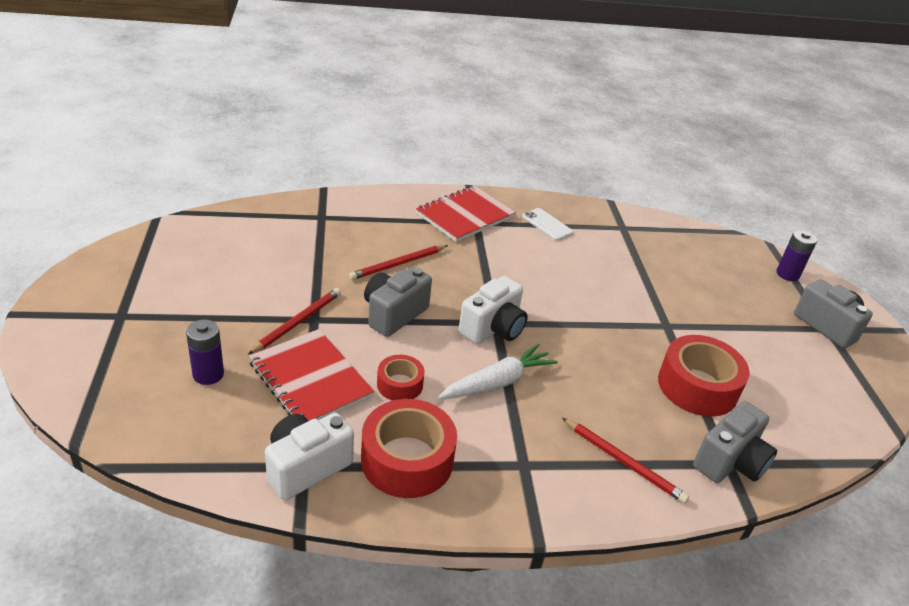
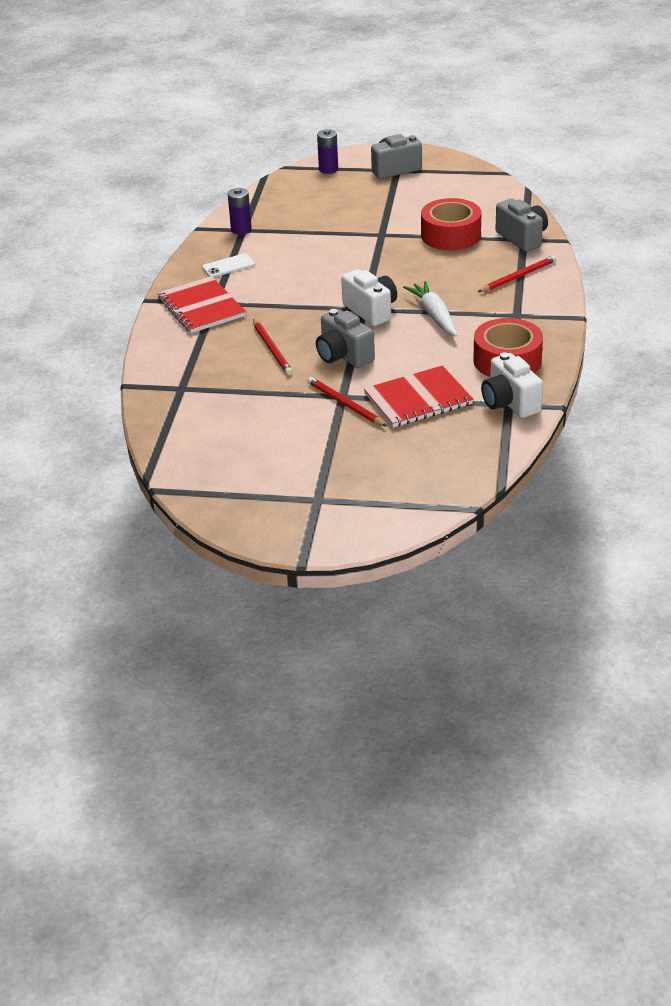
camera: 70 degrees left, 0 degrees up
purple battery [186,320,224,385] -> purple battery moved to [228,188,252,235]
red tape [377,355,425,401] -> none

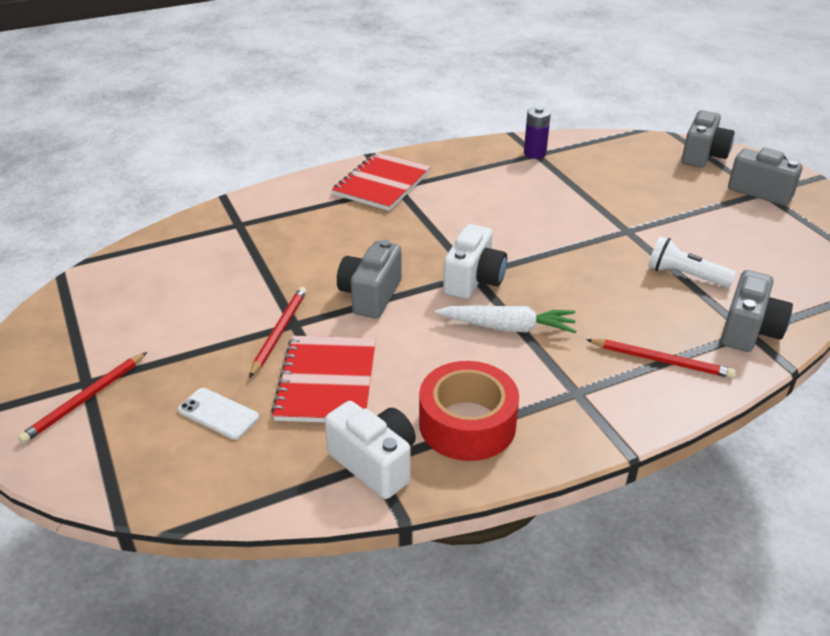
camera: 55 degrees right, 0 degrees up
white phone [202,253,255,278] -> white phone moved to [178,388,259,439]
red pencil [253,319,293,375] -> red pencil moved to [18,352,147,444]
purple battery [317,129,338,174] -> grey camera [681,110,735,168]
red notebook [364,365,474,428] -> red notebook turned 60 degrees clockwise [271,336,376,423]
white carrot [403,281,458,337] -> white carrot turned 60 degrees clockwise [435,305,576,333]
red tape [421,198,481,250] -> white flashlight [648,236,736,288]
white camera [481,352,543,418] -> white camera turned 105 degrees clockwise [325,401,416,499]

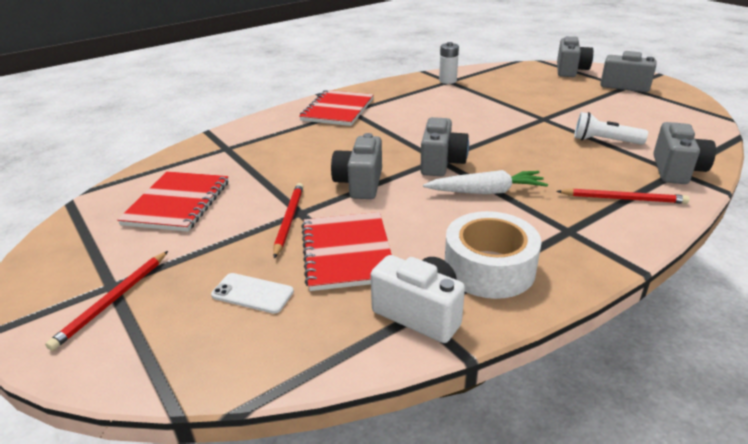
camera: 10 degrees left, 5 degrees down
red tape [419,361,519,461] -> white tape [445,211,542,299]
white camera [443,224,507,299] -> grey camera [420,117,469,176]
purple battery [524,107,551,159] -> white battery [439,42,459,84]
none -> red notebook [117,172,229,232]

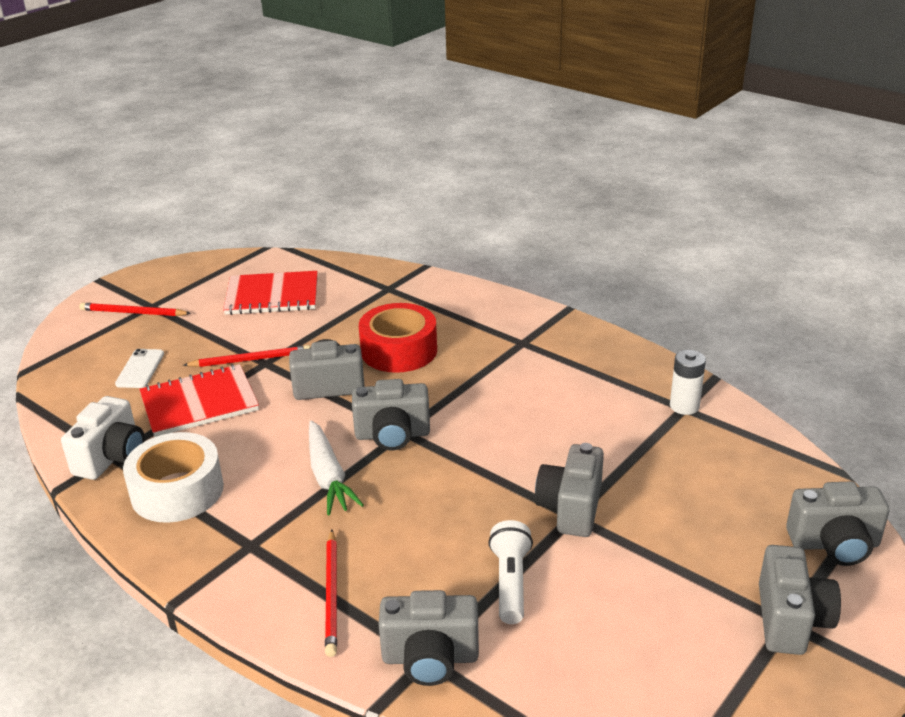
camera: 75 degrees right, 0 degrees up
red notebook [299,90,374,126] -> none
none -> red tape [359,303,437,373]
none -> grey camera [535,443,604,537]

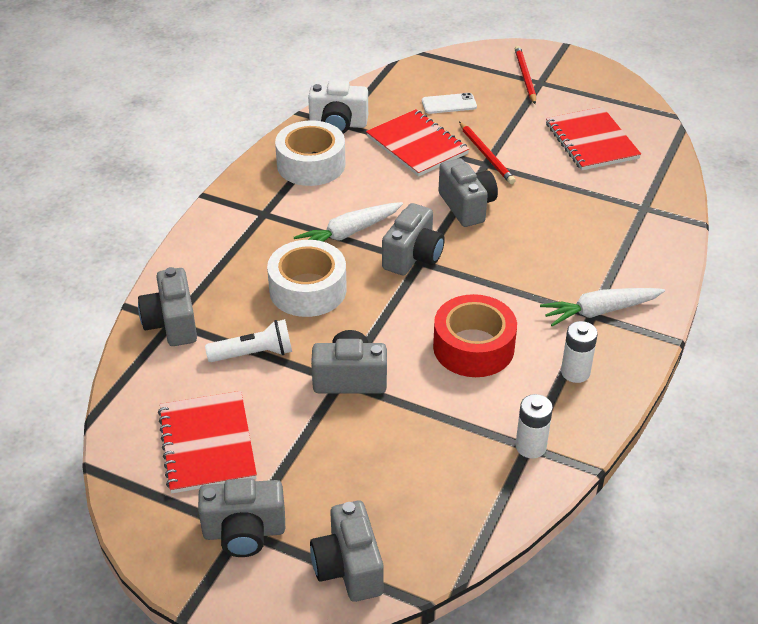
camera: 75 degrees right, 10 degrees up
red pencil [325,529,337,657] -> none
grey camera [352,379,430,451] -> grey camera turned 135 degrees counterclockwise [382,203,445,275]
red tape [359,303,437,373] -> red tape moved to [433,294,517,377]
none -> red notebook [158,391,257,493]
none -> white tape [267,240,347,317]
none -> white carrot [540,288,665,326]
none -> white battery [561,321,598,383]

